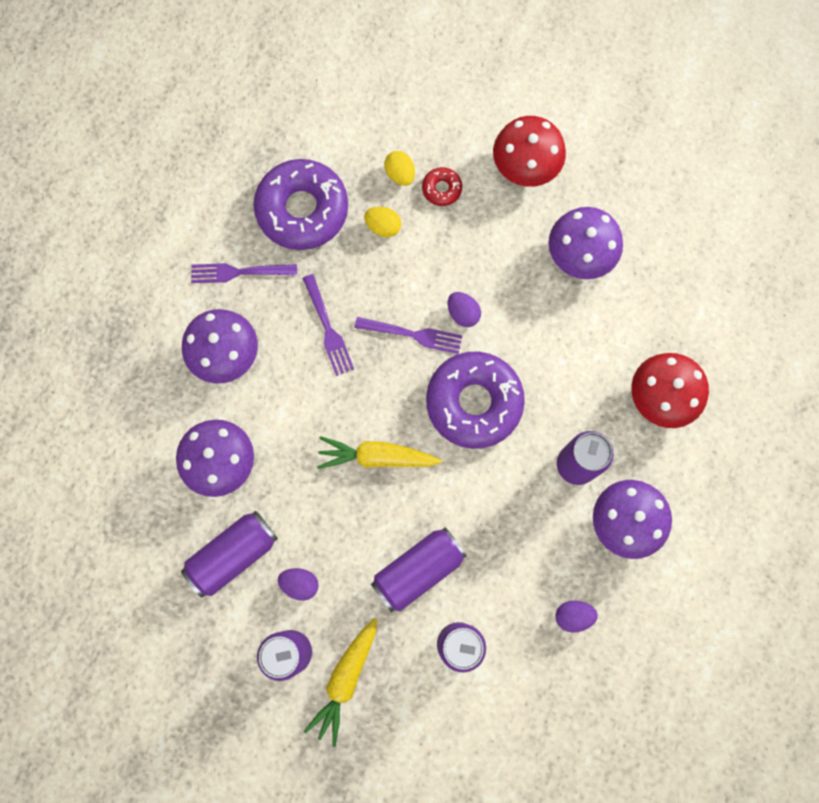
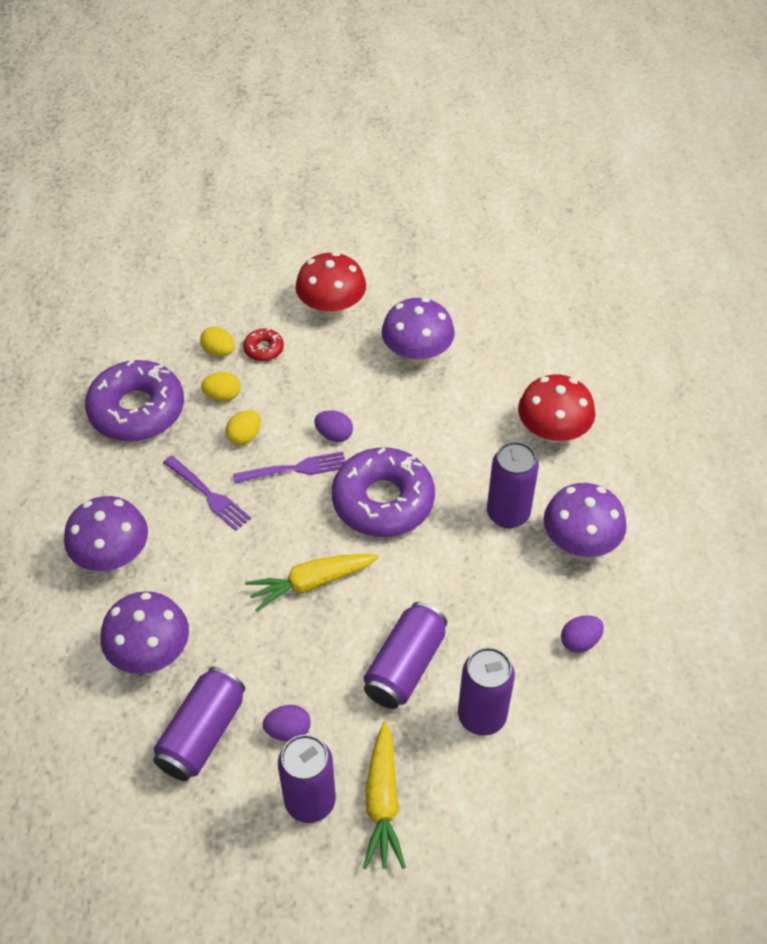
camera: 25 degrees left, 25 degrees down
purple fork [191,263,297,283] -> none
none -> yellow egg [226,410,261,445]

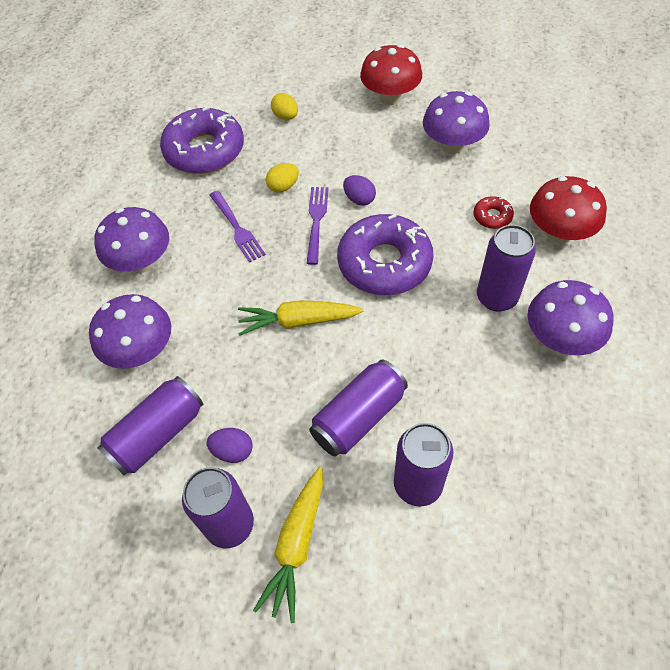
camera: 20 degrees right, 5 degrees up
yellow egg [201,372,241,401] -> none
purple fork [233,452,346,484] -> purple fork turned 90 degrees counterclockwise [306,187,329,265]
red donut [243,329,284,361] -> red donut moved to [474,196,514,229]
purple egg [561,615,604,653] -> none

